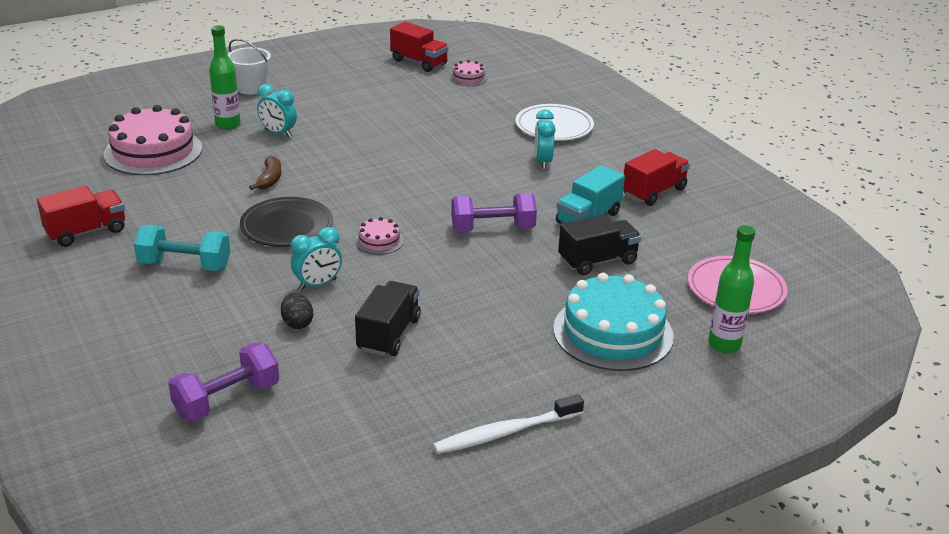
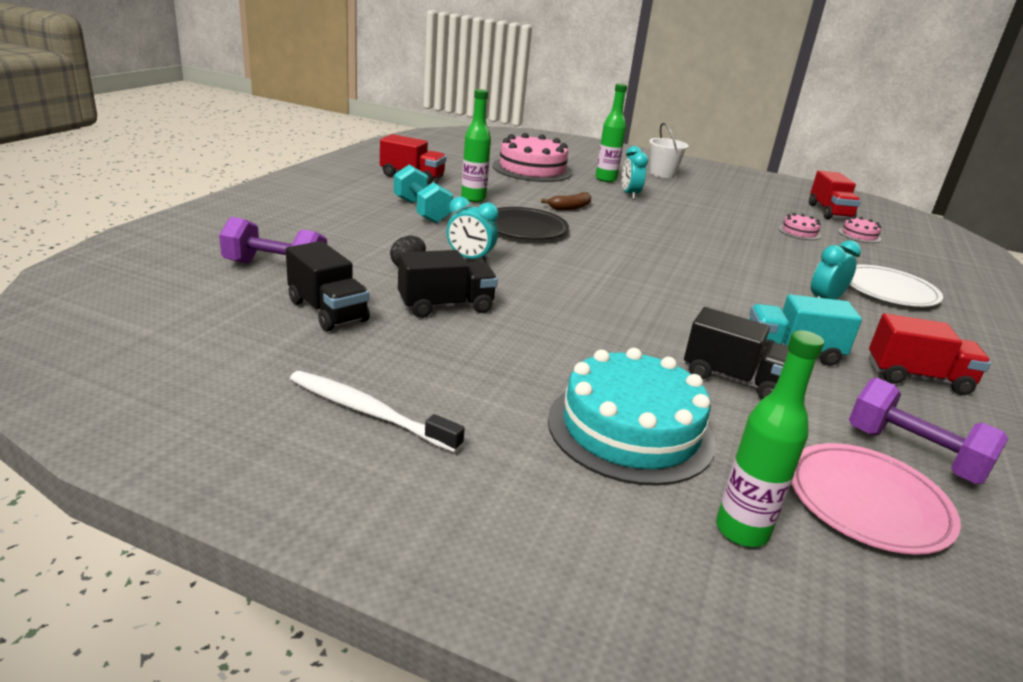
camera: 50 degrees right, 5 degrees down
pink cake [355,217,404,255] -> pink cake moved to [778,213,821,240]
purple dumbbell [451,193,537,232] -> purple dumbbell moved to [849,378,1008,484]
none -> black truck [286,241,370,331]
none -> green bottle [461,89,491,202]

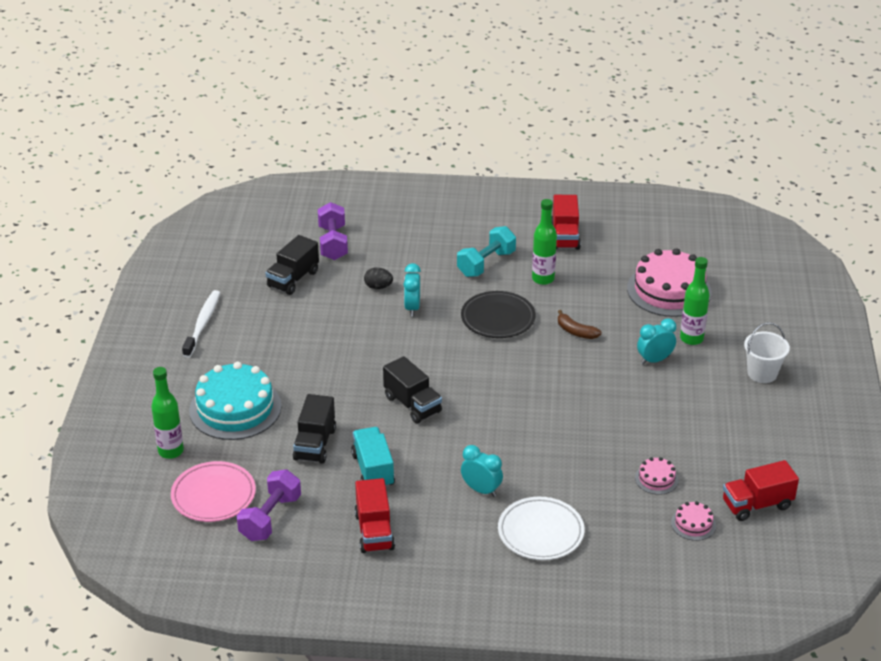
camera: 75 degrees right, 10 degrees up
black truck [398,250,498,318] -> black truck moved to [383,356,442,423]

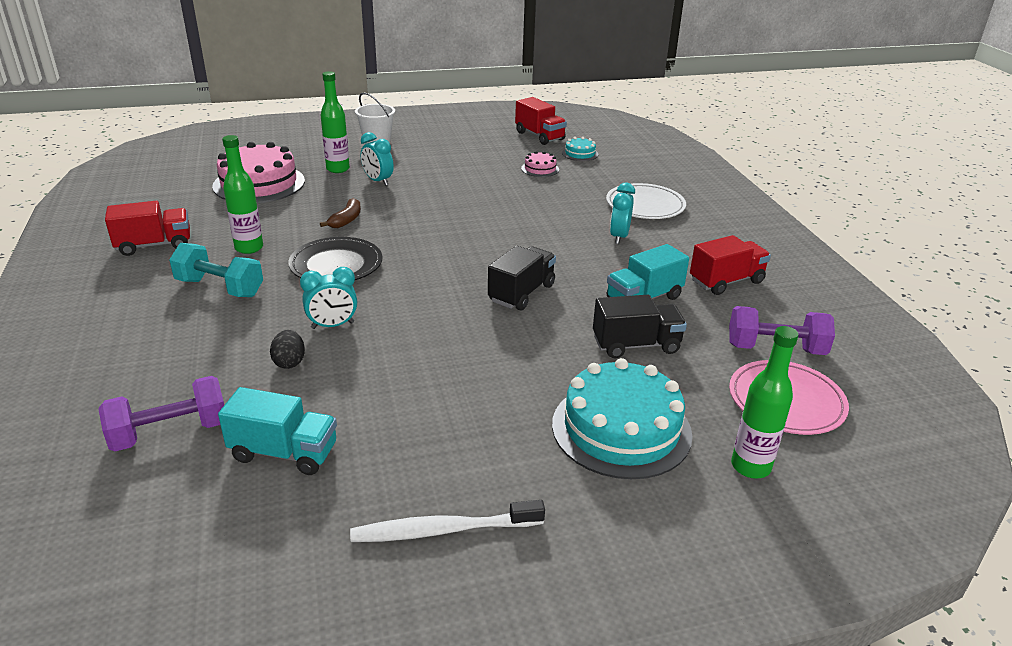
camera: 110 degrees left, 5 degrees down
black truck [266,235,319,295] -> turquoise truck [218,387,337,475]
pink cake [671,501,716,541] -> turquoise cake [562,137,598,161]

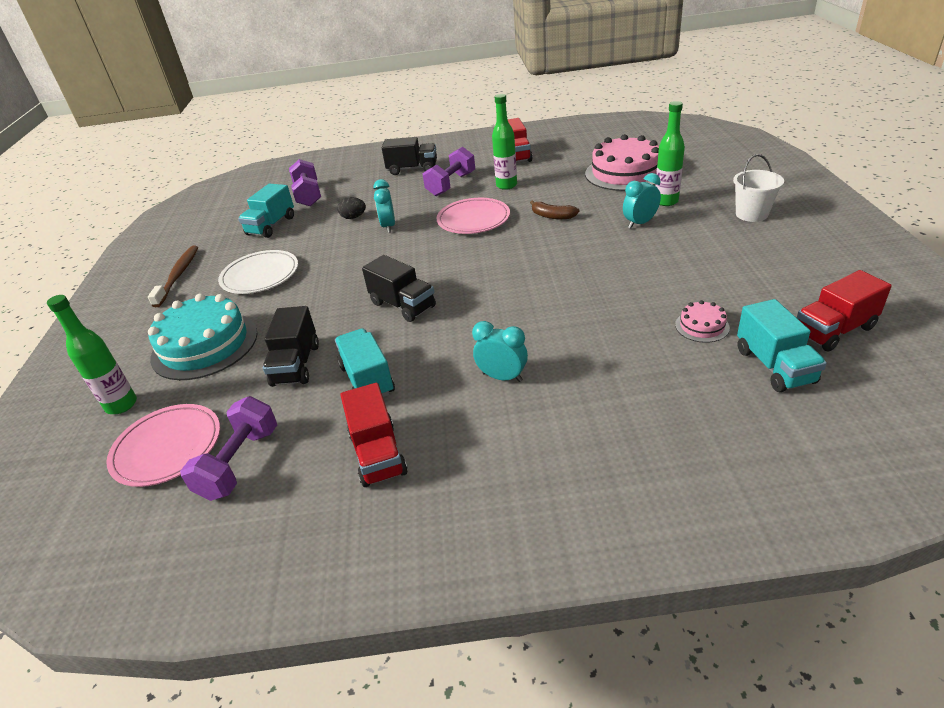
camera: 105 degrees right, 5 degrees up
turquoise dumbbell [169,243,263,297] -> purple dumbbell [422,147,475,196]
black plate [288,237,382,280] -> pink plate [436,198,510,234]
white toothbrush [350,500,545,542] -> brown toothbrush [148,246,198,307]
turquoise cake [562,137,598,161] -> turquoise truck [737,299,827,392]
white plate [606,183,686,219] -> white plate moved to [218,250,298,294]
none -> black truck [382,137,437,175]

